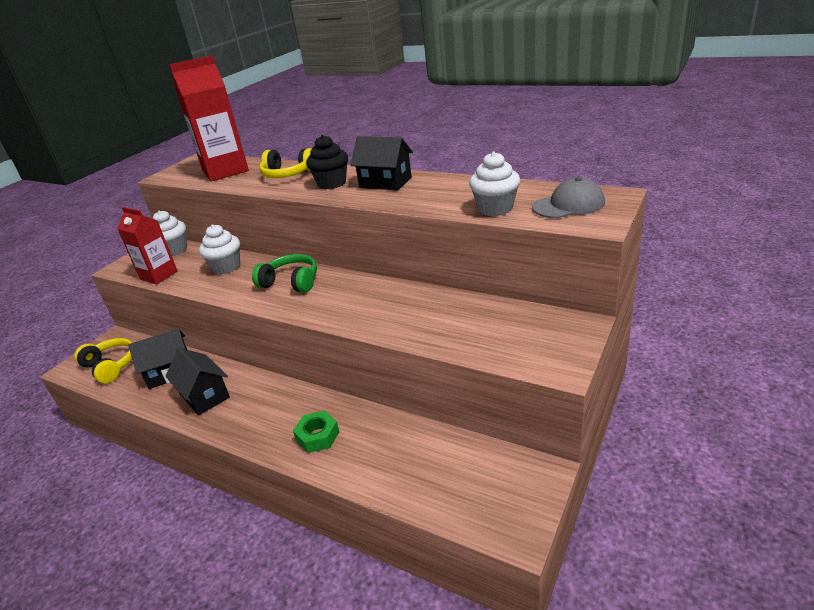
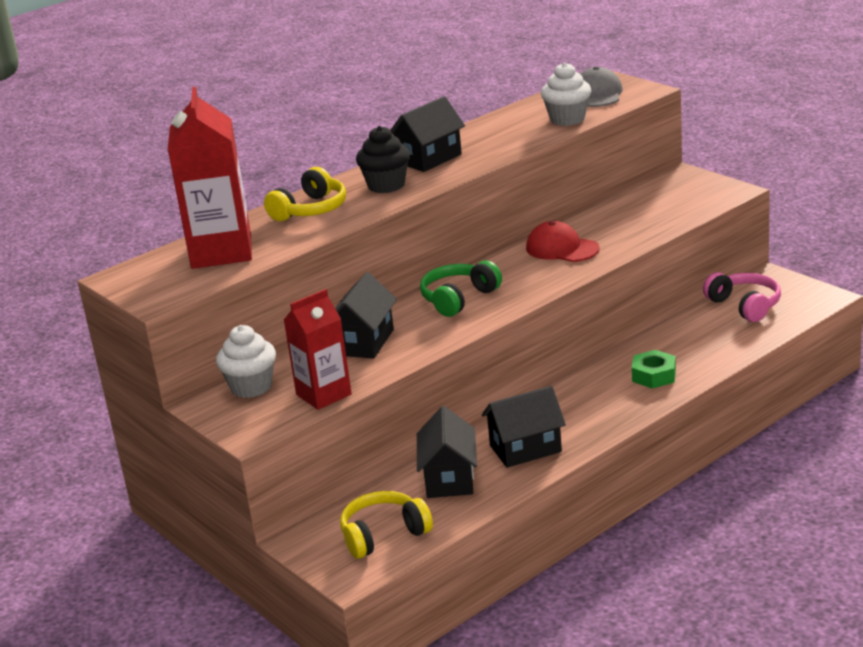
camera: 70 degrees left, 5 degrees down
white cupcake [199,224,240,274] -> black house [335,272,397,359]
none -> red cap [526,221,600,262]
none -> pink headphones [703,272,781,322]

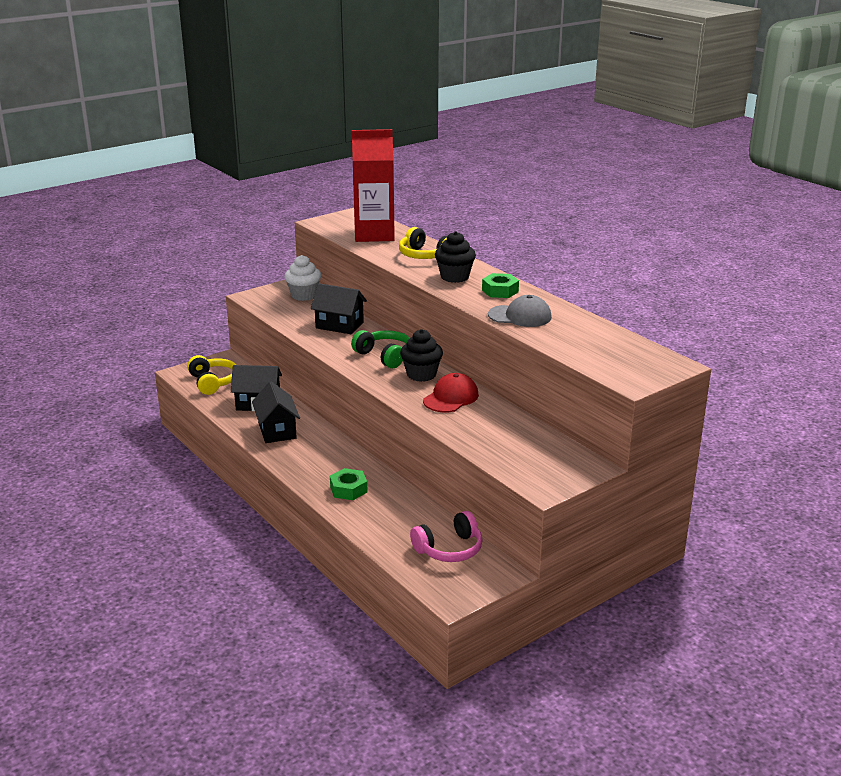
camera: 90 degrees right, 0 degrees up
red carton [284,289,352,410] -> none
black house [391,96,465,172] -> green nut [482,273,519,298]
white cupcake [541,62,591,126] -> none
grey cap [580,66,623,107] -> grey cap moved to [488,295,552,327]
none -> black cupcake [400,329,443,382]

